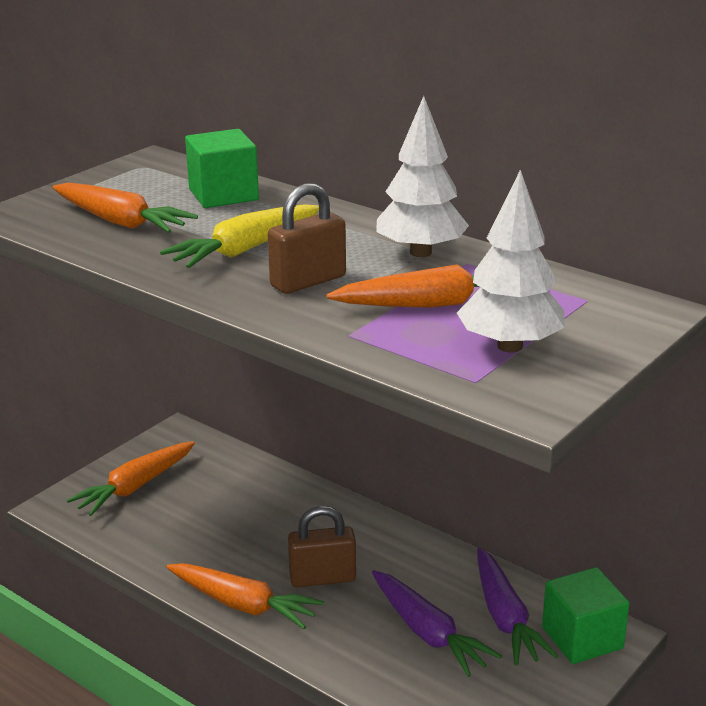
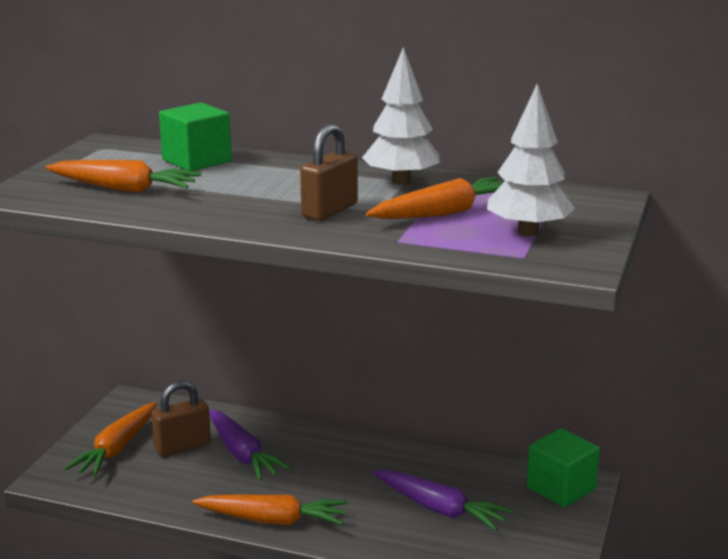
camera: 20 degrees left, 5 degrees down
yellow carrot [160,204,319,268] -> none
brown padlock [288,506,356,587] -> brown padlock moved to [151,381,211,456]
purple carrot [477,548,558,666] -> purple carrot moved to [209,410,291,480]

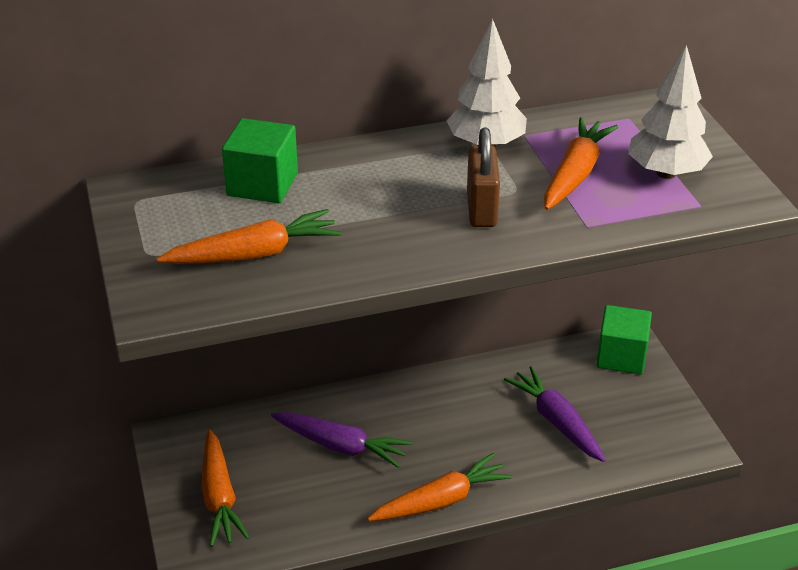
camera: 35 degrees left, 15 degrees up
brown padlock [151,381,211,456] -> none
purple carrot [373,470,514,531] -> purple carrot turned 120 degrees counterclockwise [504,366,606,462]

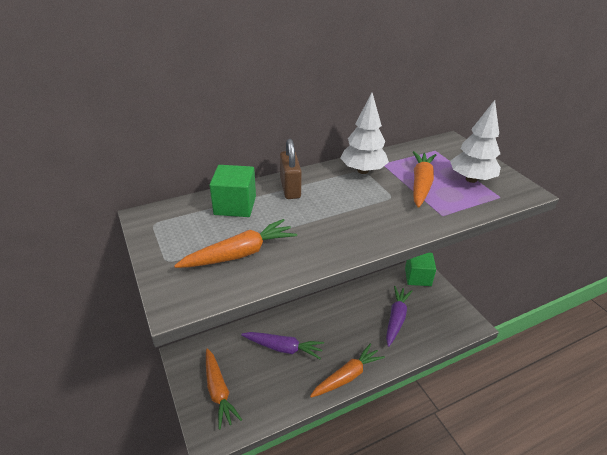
camera: 10 degrees left, 0 degrees up
brown padlock [467,128,500,227] -> brown padlock moved to [280,139,302,199]
purple carrot [504,366,606,462] -> purple carrot turned 60 degrees clockwise [386,286,412,347]

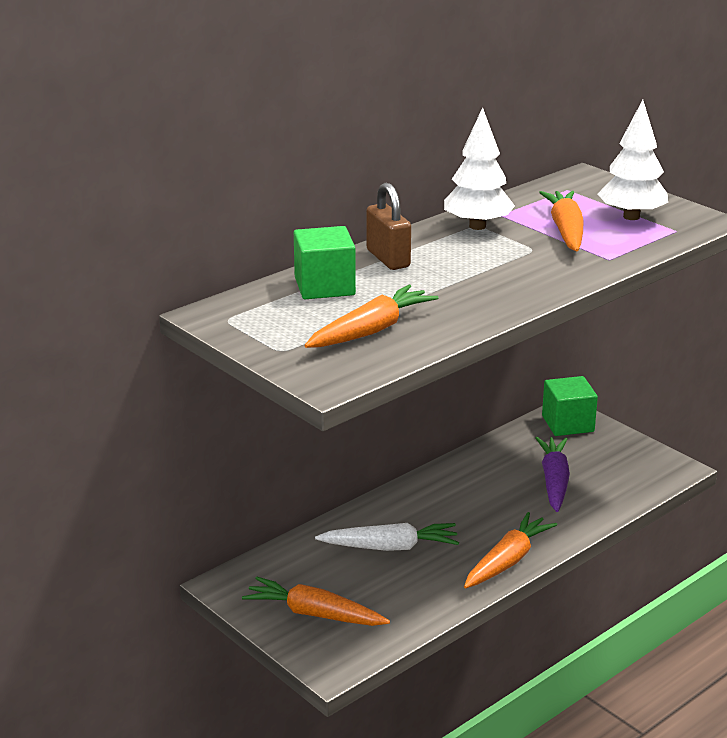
camera: 15 degrees left, 10 degrees down
orange carrot [206,348,242,430] -> orange carrot turned 150 degrees clockwise [242,577,390,626]
purple carrot [241,332,324,359] -> white carrot [315,523,459,551]

